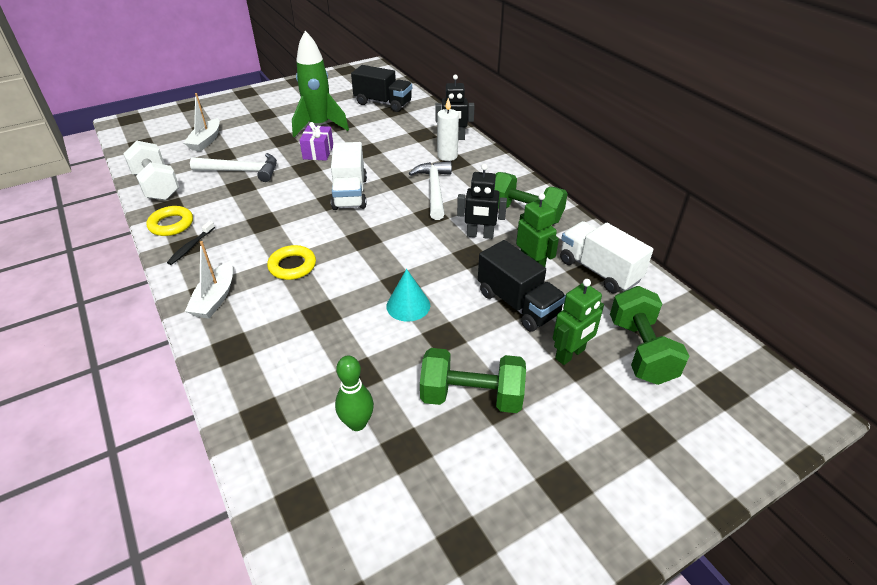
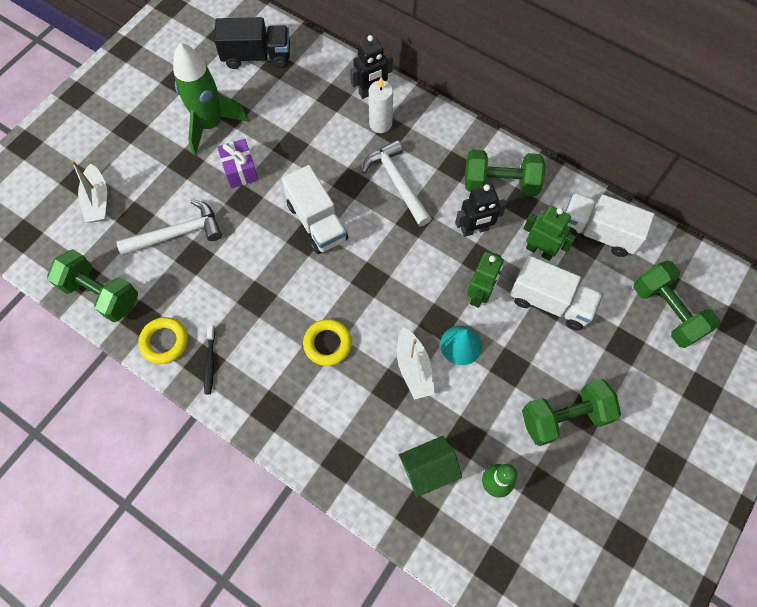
camera: 25 degrees left, 25 degrees up
white dumbbell [123,141,179,200] -> green dumbbell [47,249,138,322]
white boat [185,241,233,319] -> white boat moved to [397,327,435,400]
black truck [478,240,566,332] -> white truck [510,255,603,331]
green robot [553,279,604,365] -> green robot moved to [467,252,504,308]
none -> green house [399,436,462,497]

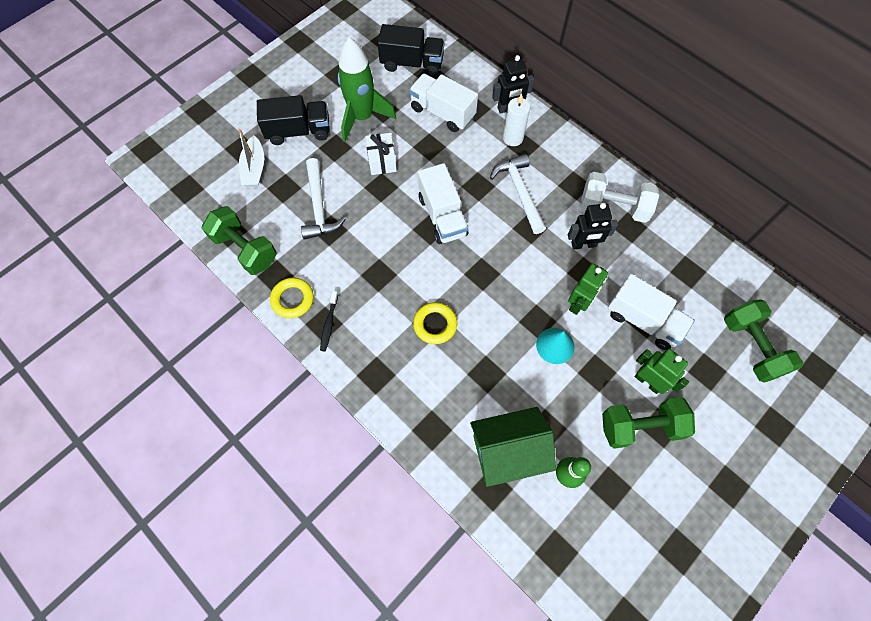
camera: 10 degrees right, 0 degrees up
white hammer [117,199,222,256] -> white hammer turned 90 degrees clockwise [301,158,346,240]
purple gift [217,139,258,188] -> white gift [365,133,397,175]
white boat [397,327,435,400] -> none
green house [399,436,462,497] -> green house [470,407,556,487], size x1.53
green dumbbell [465,149,546,196] -> white dumbbell [581,172,659,223]
green robot [523,206,576,261] -> green robot moved to [635,349,689,394]
white truck [565,193,655,257] -> white truck moved to [409,73,478,132]
none -> black truck [257,95,330,145]

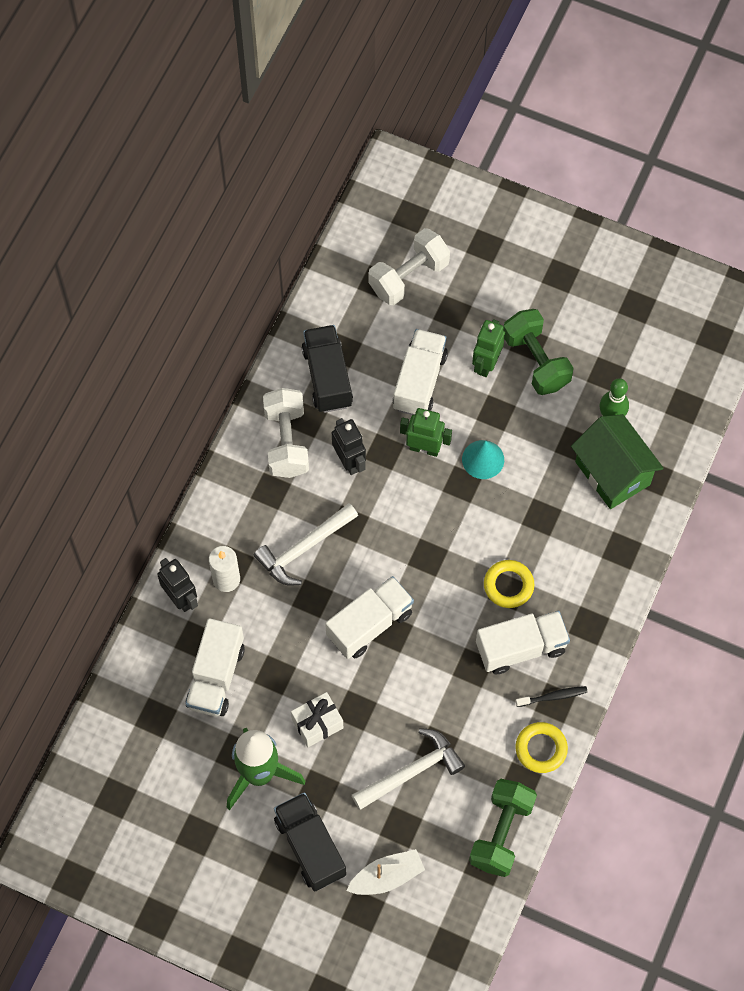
camera: 110 degrees left, 0 degrees up
black truck [377,24,445,76] -> black truck moved to [302,325,353,413]
green dumbbell [724,299,803,383] -> white dumbbell [368,228,450,305]
none -> white truck [476,611,570,674]

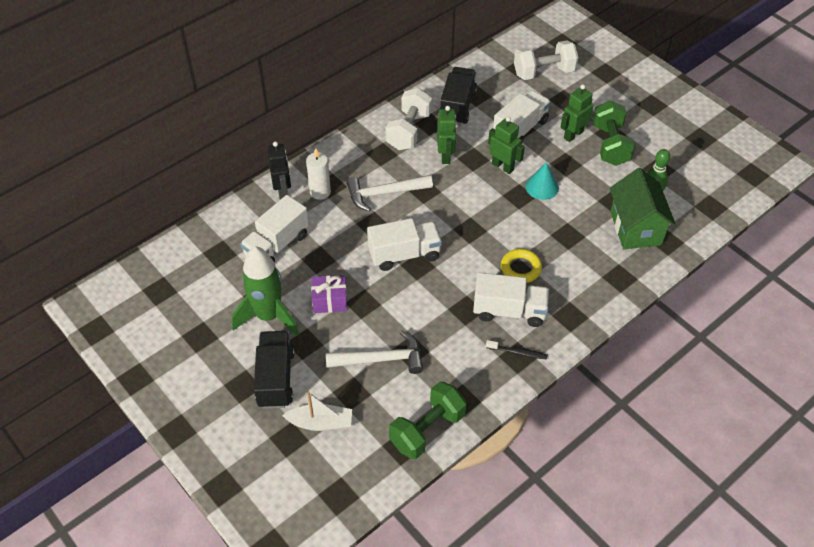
camera: 25 degrees right, 15 degrees down
white gift [291,692,343,747] -> purple gift [311,275,347,313]
black robot [332,418,366,475] -> green robot [437,106,457,164]
yellow ring [515,722,568,773] -> none

